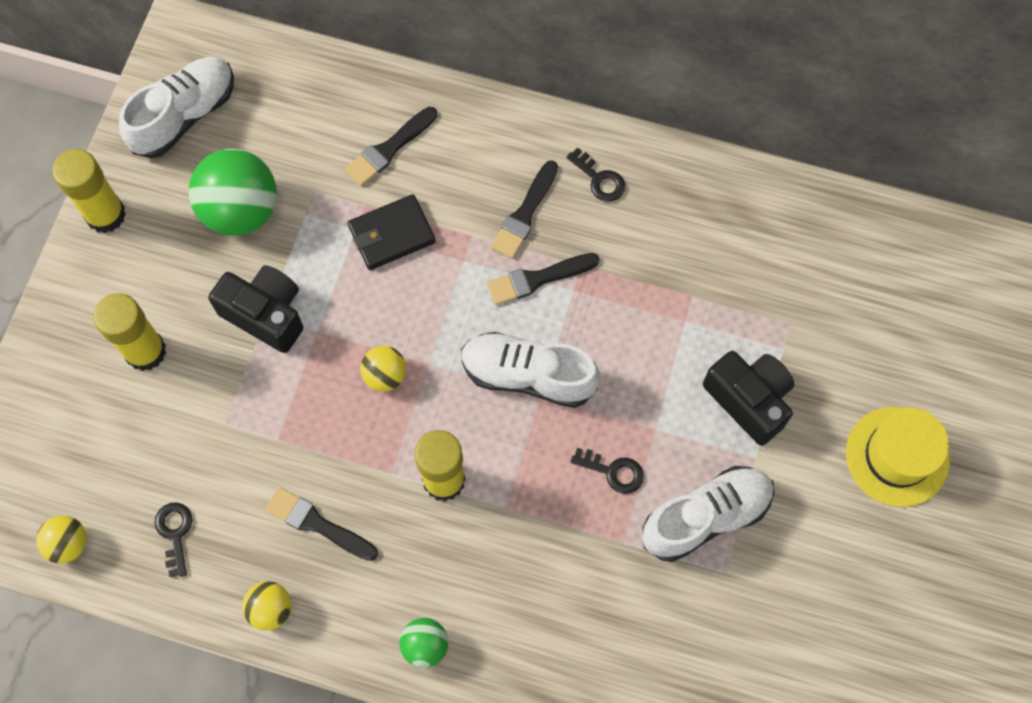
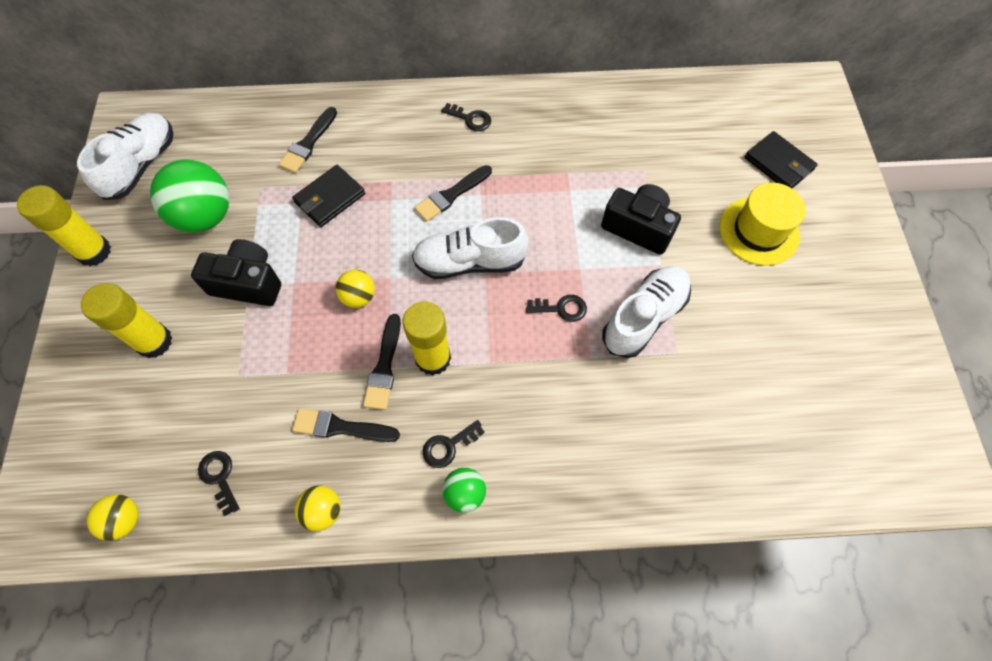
camera: 20 degrees left, 5 degrees down
black brush [491,160,558,259] -> black brush moved to [363,314,401,410]
none -> black key [423,420,485,468]
none -> black wallet [745,131,818,189]

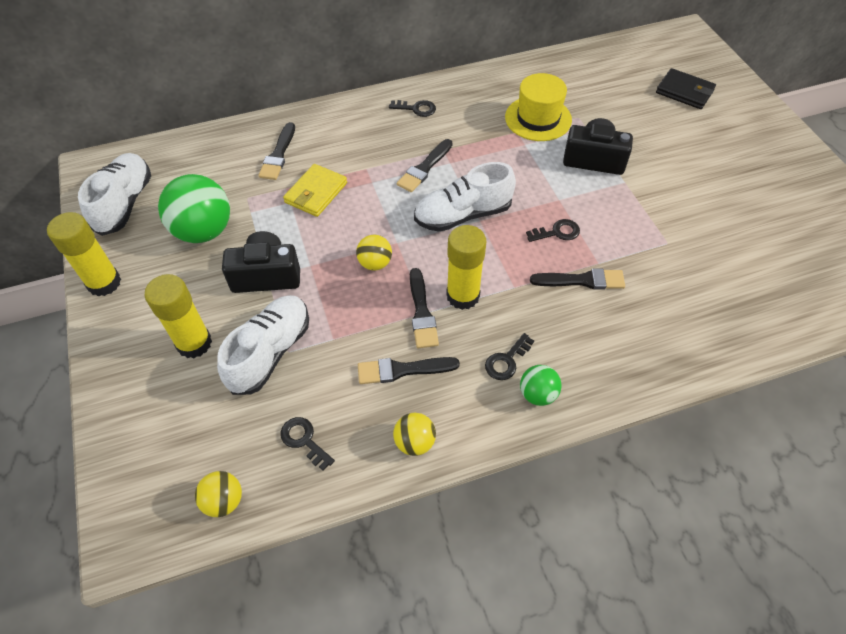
camera: 15 degrees left, 10 degrees down
black wallet [292,165,365,227] -> yellow wallet [283,164,347,217]
white shoe [602,266,691,358] -> white shoe moved to [217,295,309,395]
yellow hat [719,183,806,266] -> yellow hat moved to [505,73,572,141]
none -> black brush [530,269,625,290]

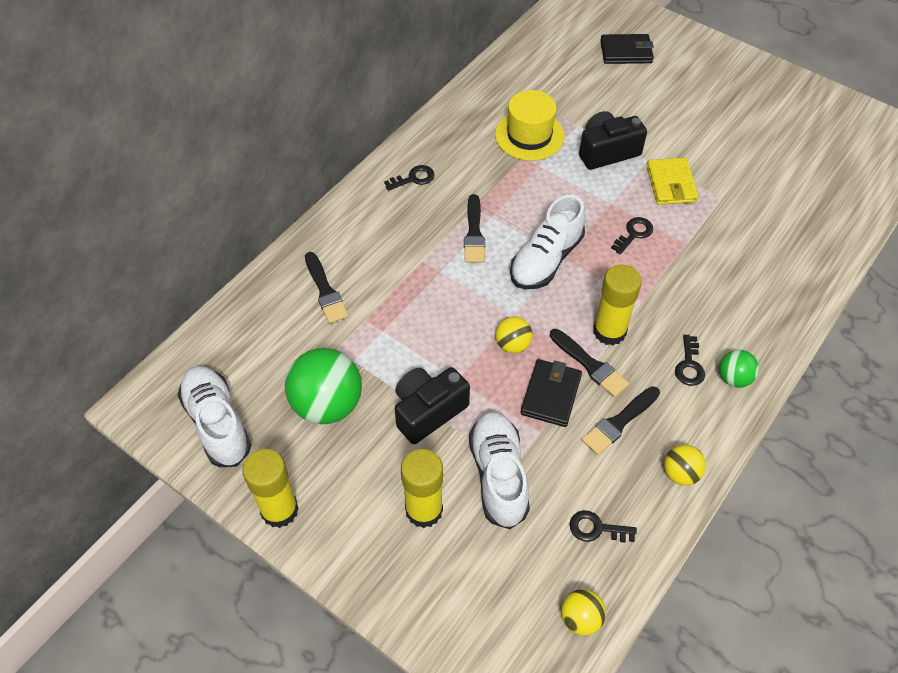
camera: 35 degrees left, 0 degrees up
yellow wallet [283,164,347,217] -> yellow wallet moved to [646,158,699,205]
black brush [530,269,625,290] -> none
none -> black wallet [520,359,582,427]

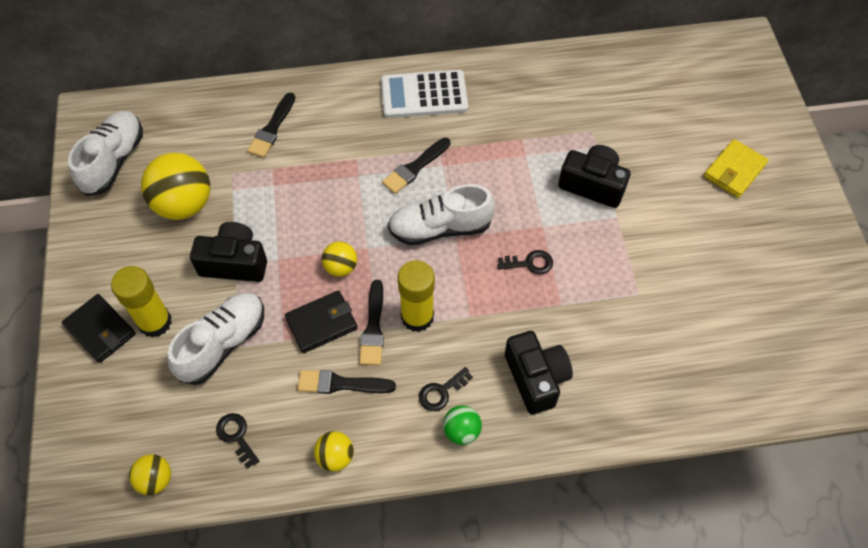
camera: 45 degrees right, 5 degrees up
yellow glue stick [242,449,299,528] -> none
green ball [285,348,362,424] -> yellow ball [141,153,210,220]
black key [384,165,434,191] -> white calculator [381,70,468,118]
yellow hat [495,90,565,161] -> none
black wallet [600,34,654,64] -> black wallet moved to [62,294,136,363]
yellow wallet [646,158,699,205] -> yellow wallet moved to [704,139,768,198]
none -> black camera [505,331,573,415]

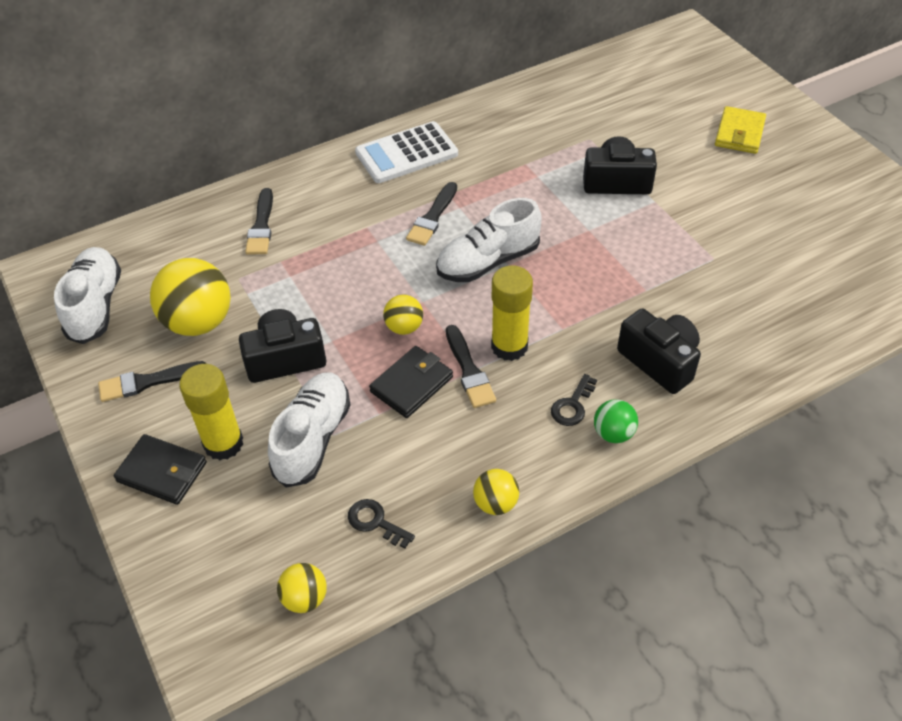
camera: 20 degrees left, 10 degrees down
black brush [298,370,396,394] -> black brush moved to [98,361,206,402]
black key [497,250,553,274] -> none

